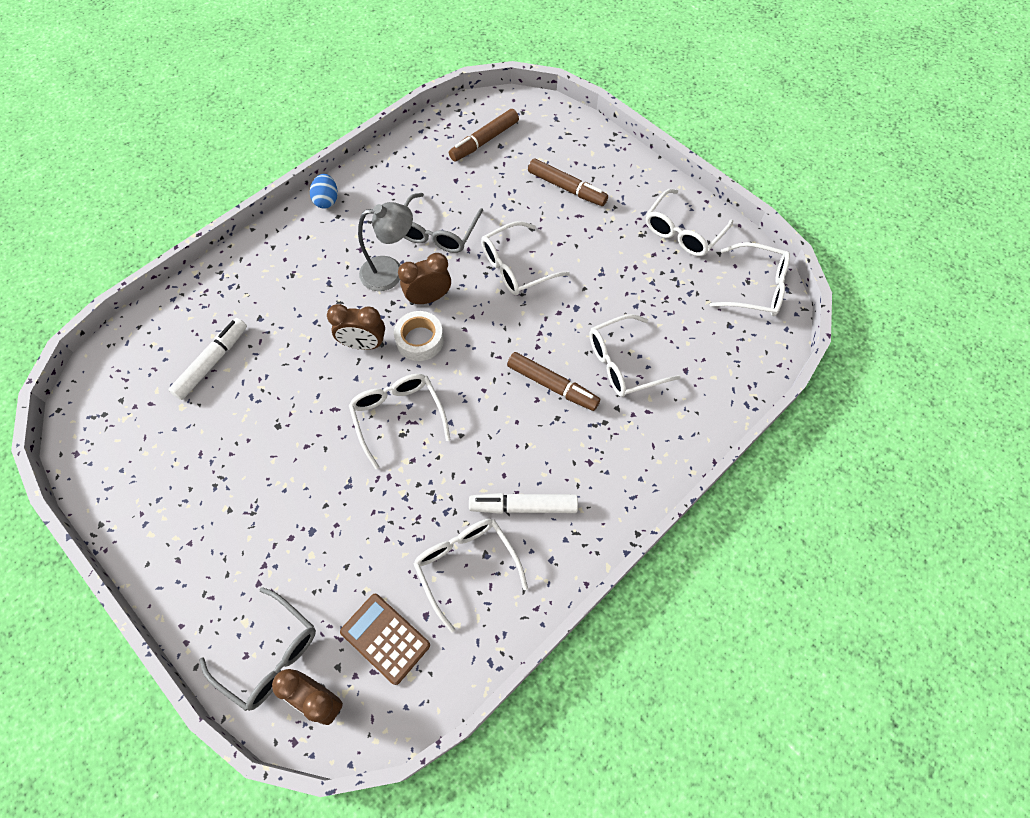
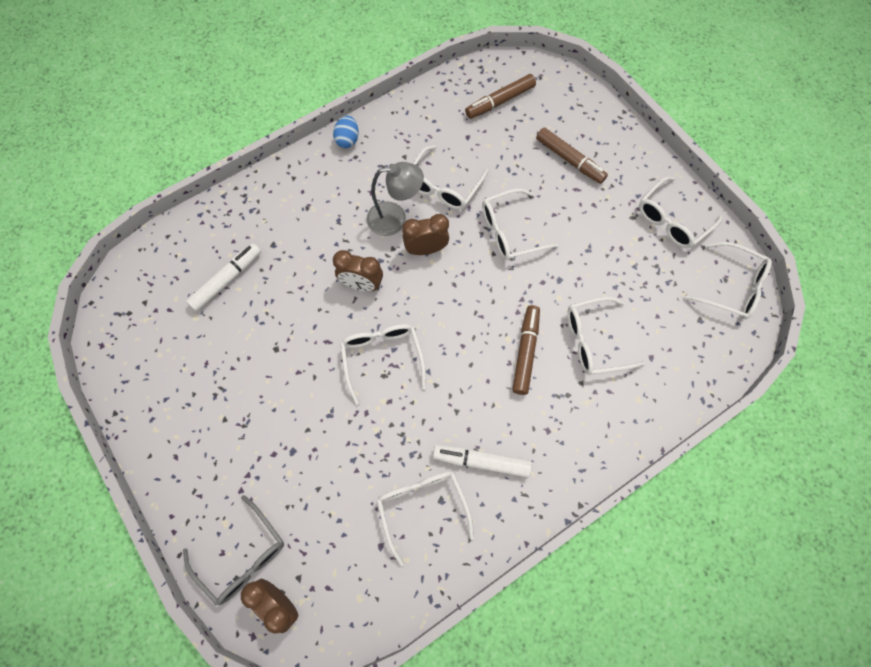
camera: 10 degrees right, 5 degrees up
brown calculator [340,594,430,685] -> none
white tape [394,311,444,361] -> none
grey glasses [403,193,483,253] -> white glasses [413,145,489,209]
brown marker [507,352,600,411] -> brown marker turned 120 degrees counterclockwise [512,305,540,395]

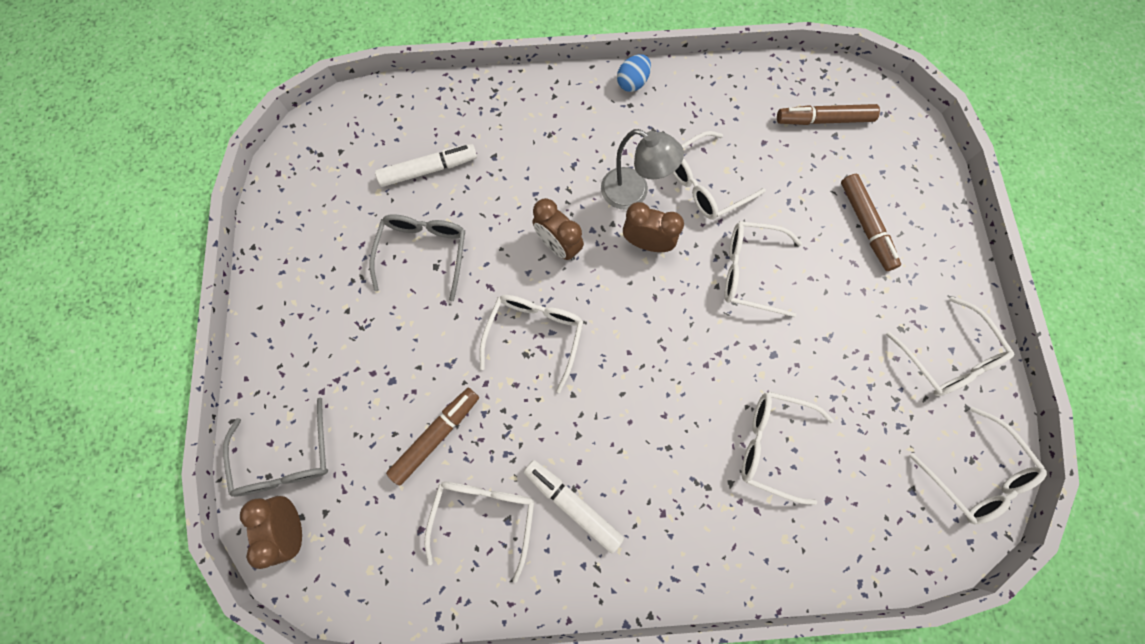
camera: 30 degrees right, 5 degrees up
brown marker [512,305,540,395] -> brown marker moved to [386,388,479,485]
white glasses [639,177,723,248] -> white glasses turned 105 degrees counterclockwise [886,297,1014,396]
none -> grey glasses [370,214,465,301]

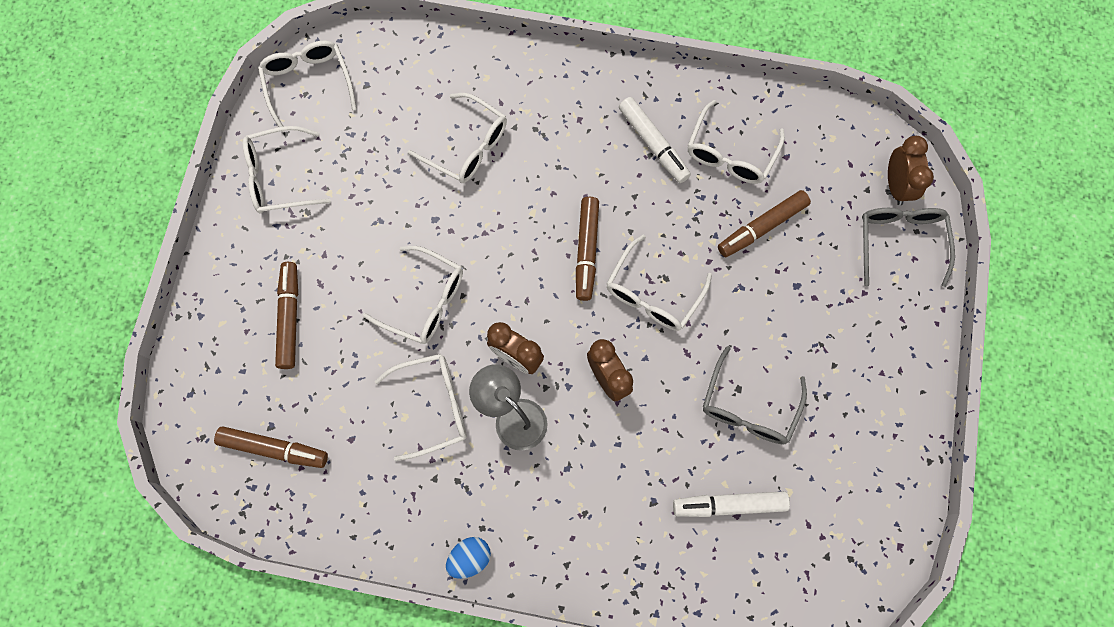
camera: 165 degrees left, 0 degrees up
white glasses [886,297,1014,396] -> white glasses turned 90 degrees counterclockwise [243,126,331,214]
none -> brown marker [576,197,599,301]

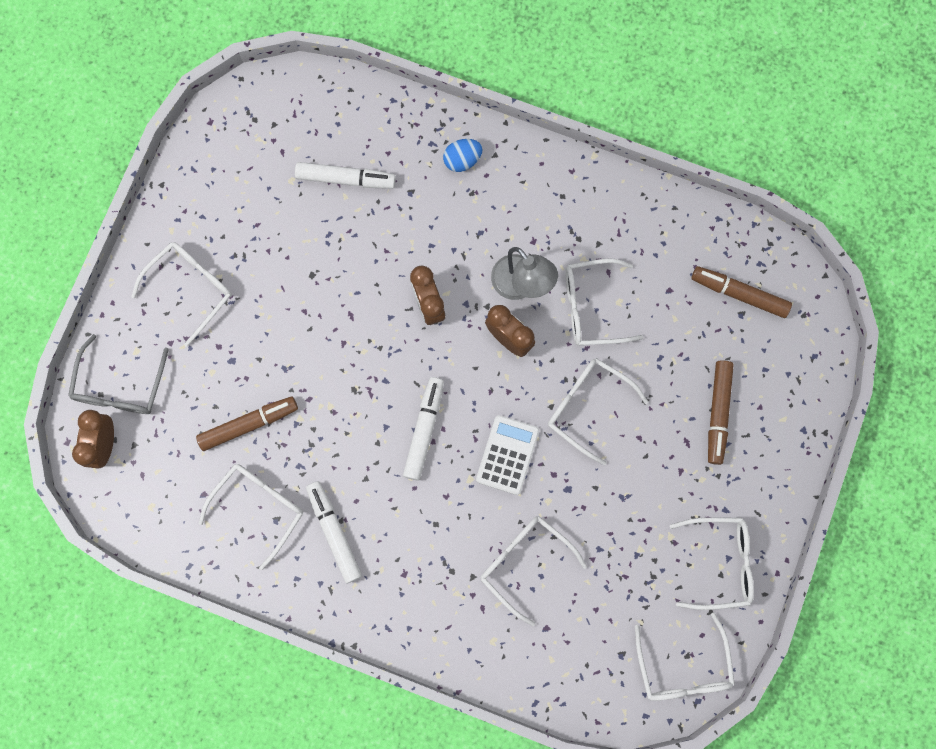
camera: 170 degrees left, 5 degrees up
blue egg [446,537,491,579] -> blue egg moved to [443,139,482,172]
brown marker [576,197,599,301] -> white marker [403,377,444,481]
white glasses [606,234,712,331] -> white glasses moved to [131,242,232,347]
grey glasses [703,346,807,445] -> none
none -> white calculator [476,415,539,495]

